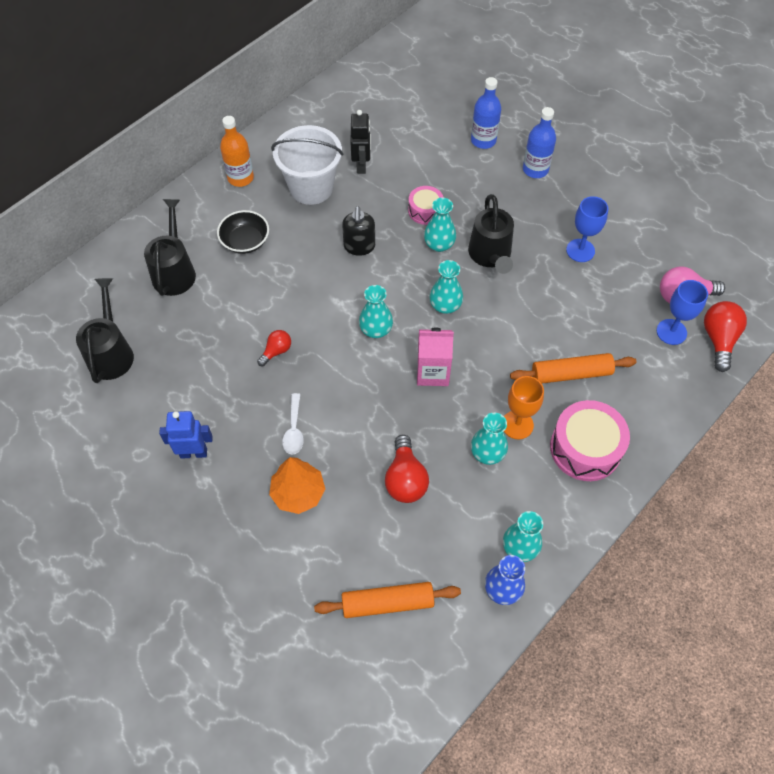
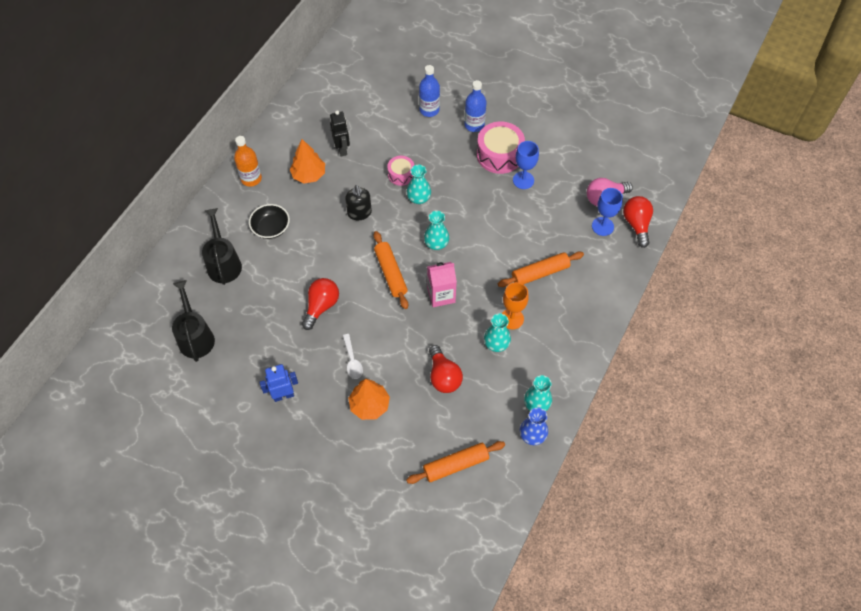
camera: 15 degrees left, 0 degrees up
red light bulb [257,330,291,366] -> red light bulb [302,278,339,330], size x1.69
white bucket [271,125,343,205] -> orange tree [290,139,325,183]
turquoise vase [359,285,393,338] -> orange rolling pin [374,231,408,309]
black watering can [468,194,514,274] -> none
pink drum [550,400,630,481] -> pink drum moved to [477,121,525,174]

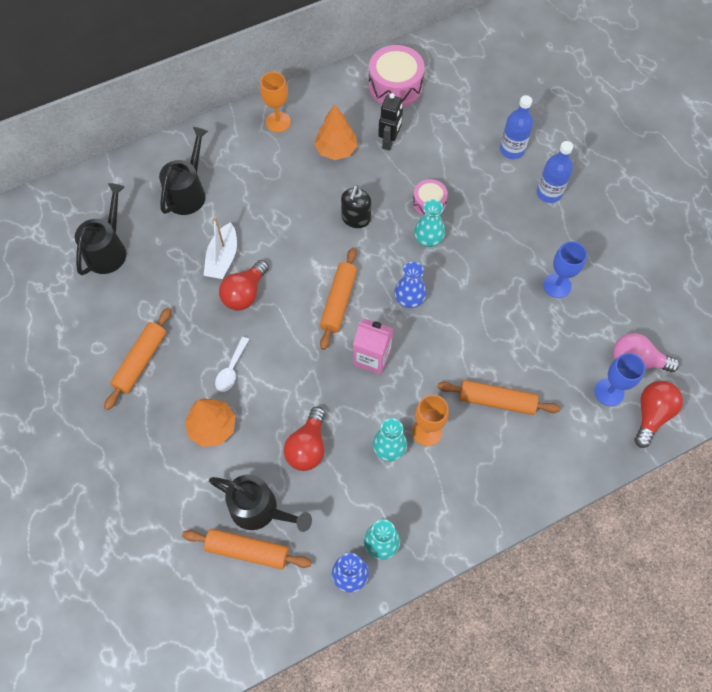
camera: 35 degrees right, 5 degrees up
orange bottle [234,136,262,187] -> orange goblet [260,72,291,133]
black bowl [249,204,290,239] -> none
blue robot [260,364,298,402] -> orange rolling pin [104,308,171,410]
red light bulb [302,278,339,330] -> red light bulb turned 150 degrees clockwise [219,260,269,311]
turquoise vase [424,211,449,250] -> blue vase [395,262,427,308]
pink drum [477,121,525,174] -> pink drum moved to [369,45,425,107]
none -> white boat [203,216,237,279]
none -> black watering can [209,474,312,532]

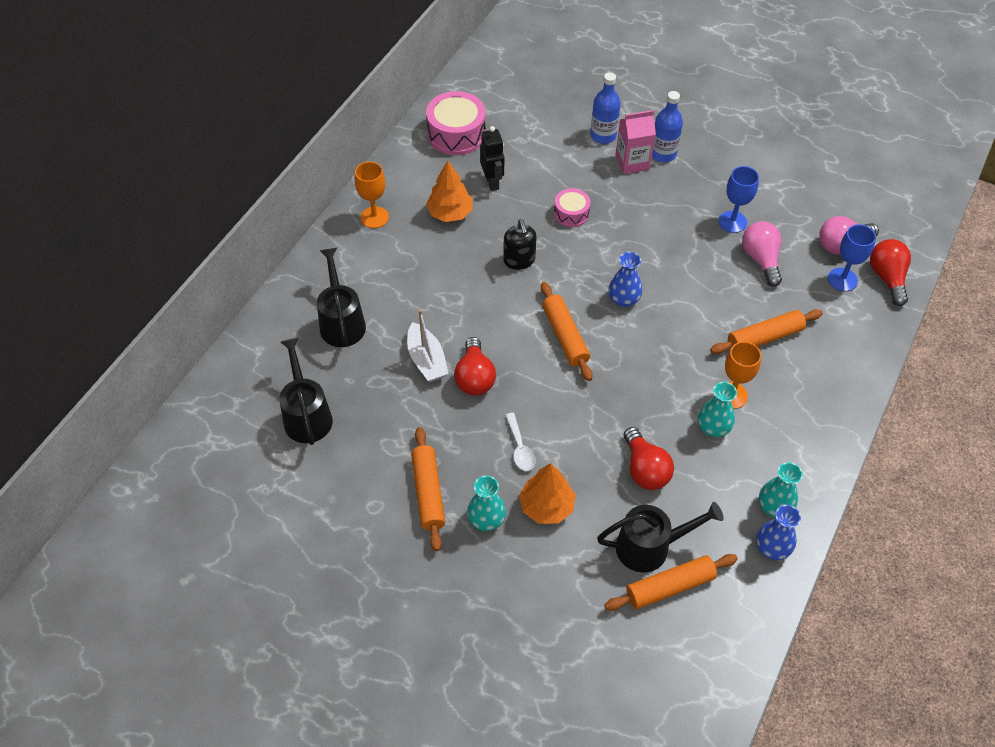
camera: 35 degrees left, 10 degrees down
pink carton [353,318,393,375] -> pink carton moved to [616,110,656,174]
turquoise vase [414,199,445,247] -> turquoise vase moved to [467,475,506,531]
none -> pink light bulb [742,221,782,287]

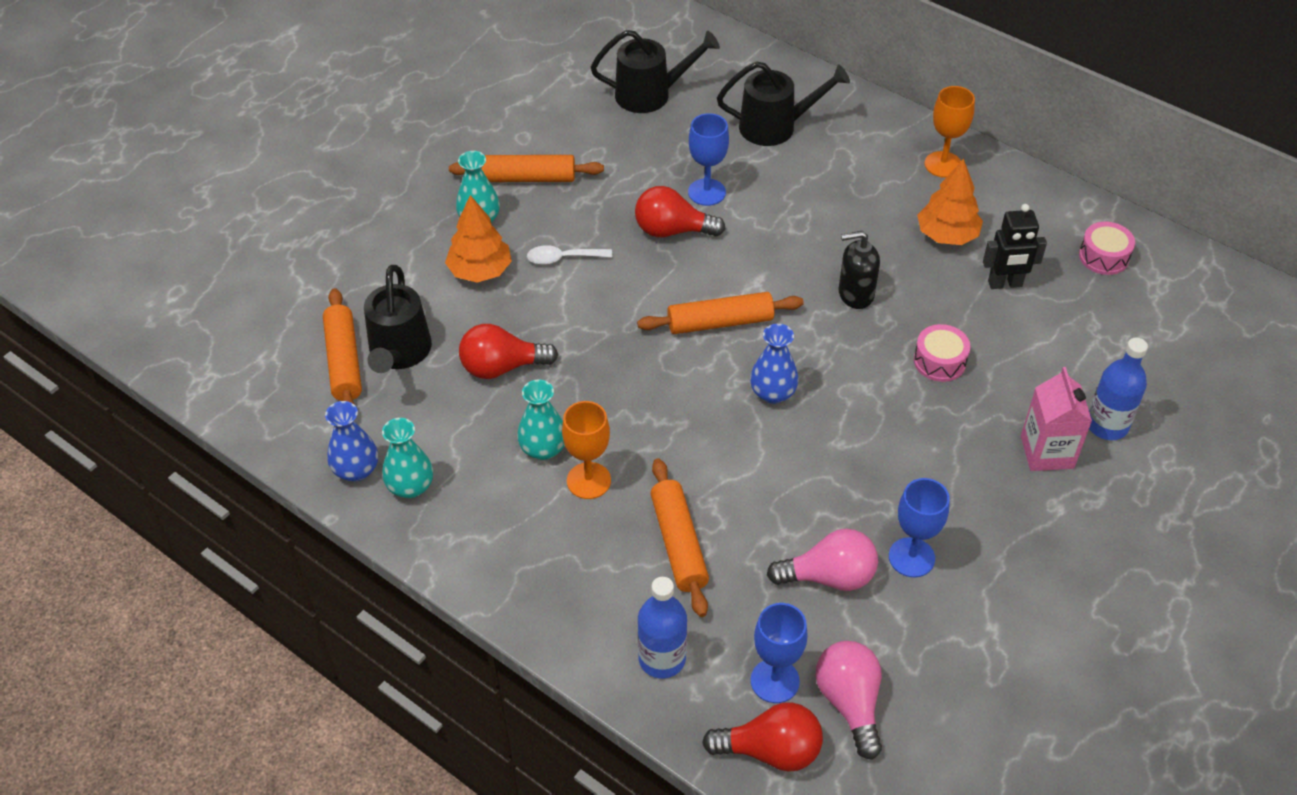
camera: 100 degrees right, 5 degrees down
white boat [407,309,449,382] -> blue goblet [688,113,729,206]
pink drum [426,91,486,155] -> pink drum [1079,222,1135,275], size x0.57
blue bottle [652,91,683,162] -> blue bottle moved to [638,577,687,678]

